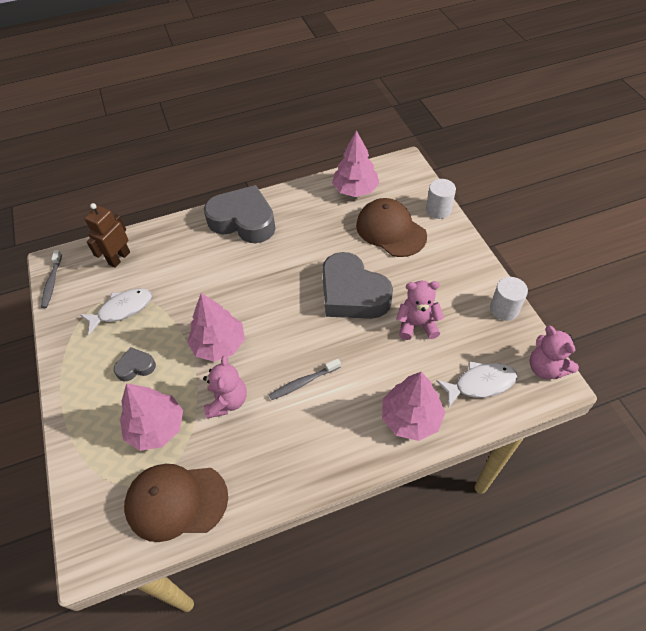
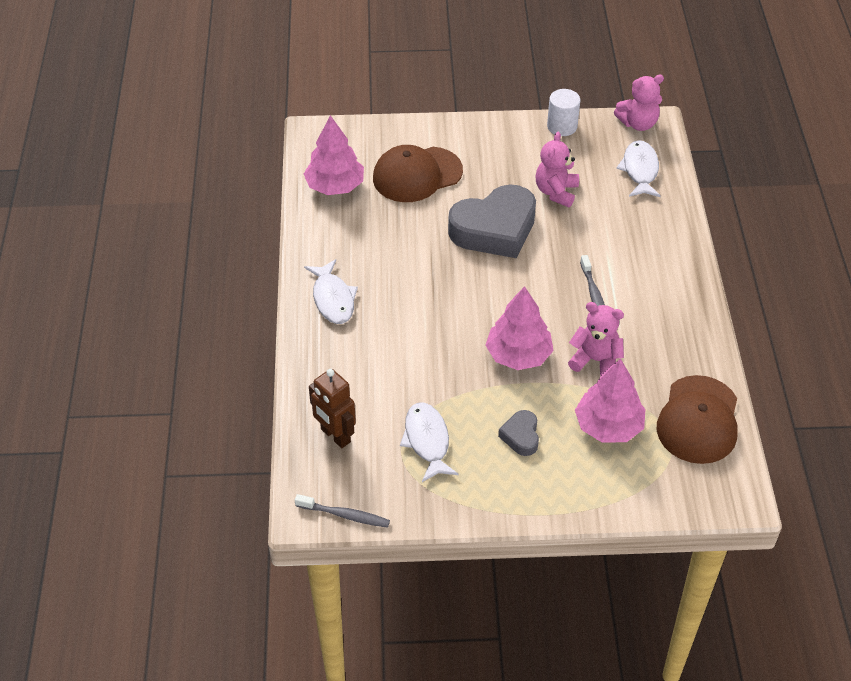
camera: 75 degrees left, 5 degrees down
grey heart [204,185,276,243] -> white fish [304,259,358,324]
pink tree [382,372,445,441] -> none
white cylinder [426,179,456,219] -> none

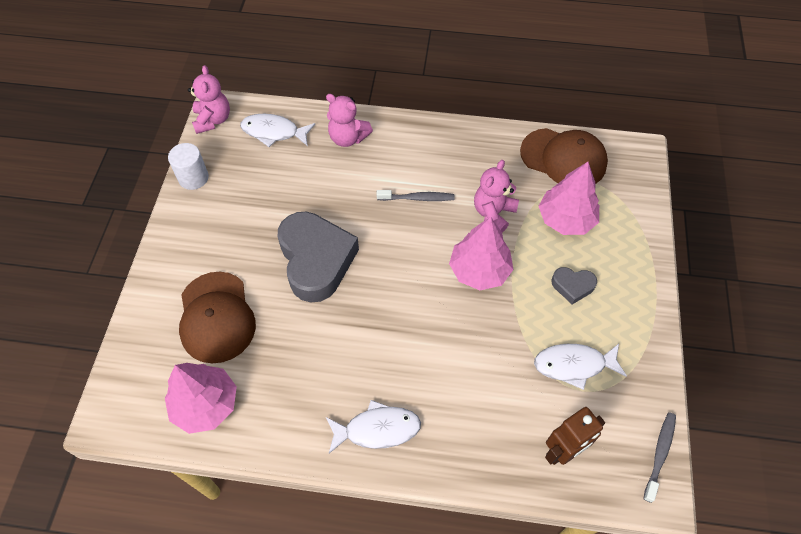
camera: 80 degrees left, 10 degrees up
pink teddy bear [536,132,579,207] -> pink teddy bear moved to [326,94,373,147]

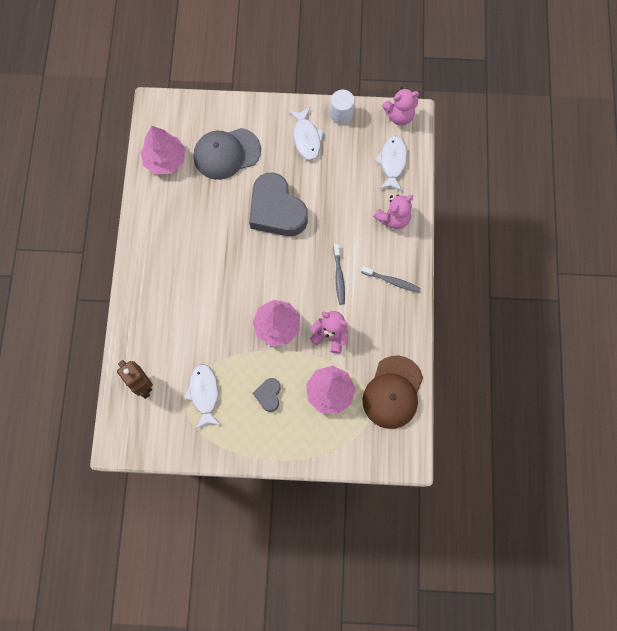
camera: 85 degrees right, 15 degrees up
brown cap [179,272,256,364] -> grey cap [193,128,261,180]
grey heart [278,212,359,302] -> grey heart turned 75 degrees clockwise [249,172,308,236]
pink teddy bear [326,94,373,147] -> pink teddy bear turned 150 degrees counterclockwise [374,195,413,229]
white fish [326,400,421,454] -> white fish moved to [288,107,324,160]
grey toothbrush [643,412,676,503] -> grey toothbrush moved to [361,266,420,293]

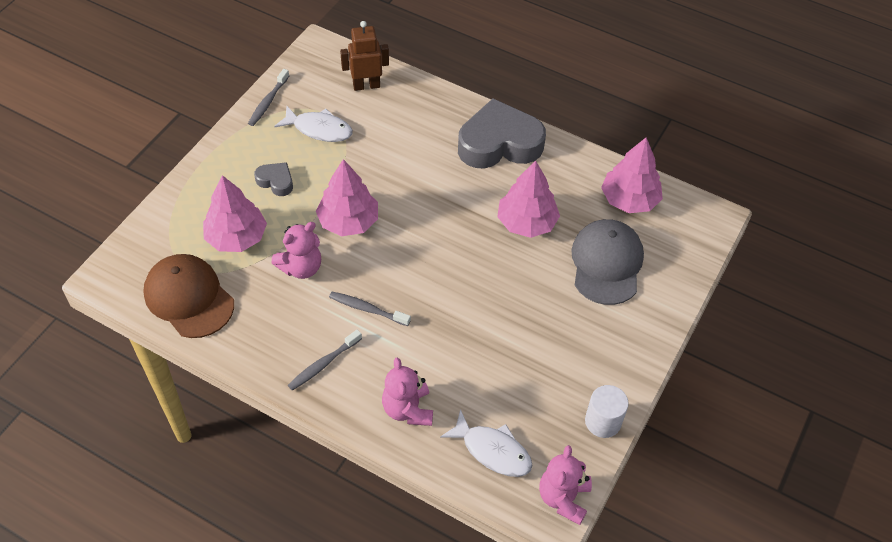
camera: 115 degrees right, 20 degrees down
grey heart [249,172,308,236] -> grey heart moved to [458,99,546,169]
white fish [288,107,324,160] -> none
none -> grey toothbrush [248,69,289,126]
none -> pink tree [497,161,560,238]

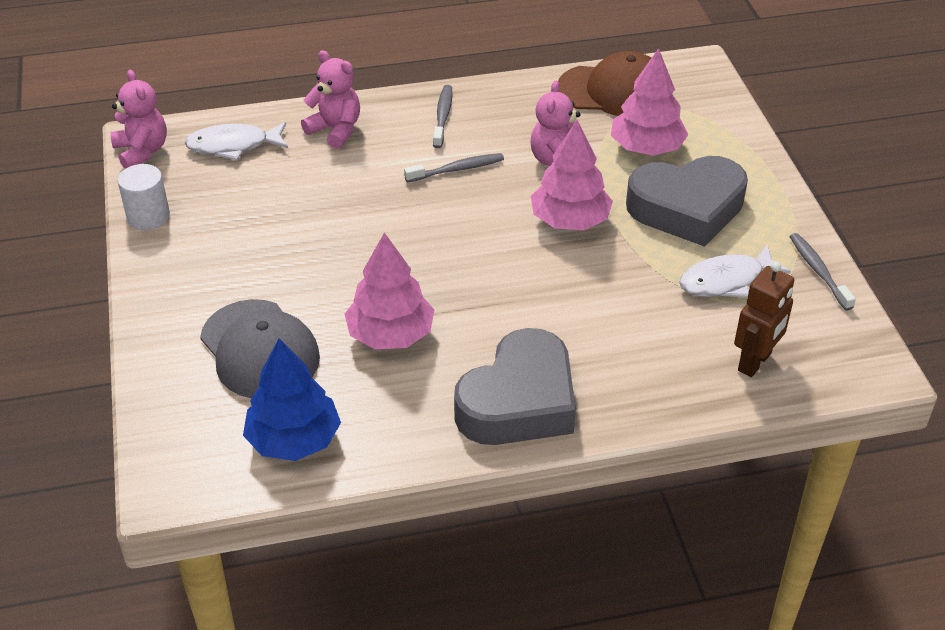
camera: 140 degrees right, 10 degrees down
grey heart [254,162,293,196] -> grey heart [626,156,748,247], size x2.19
pink tree [601,137,663,213] -> blue tree [243,338,341,461]

